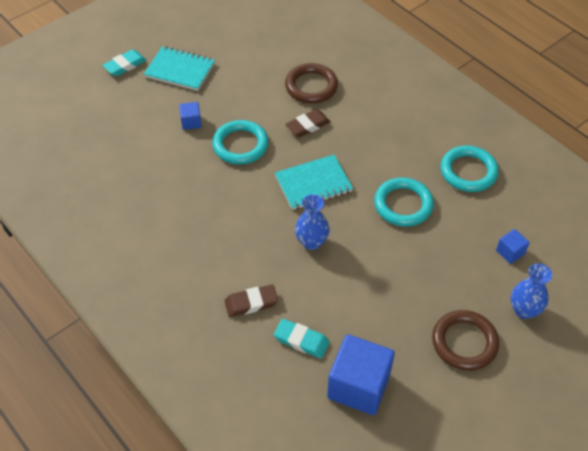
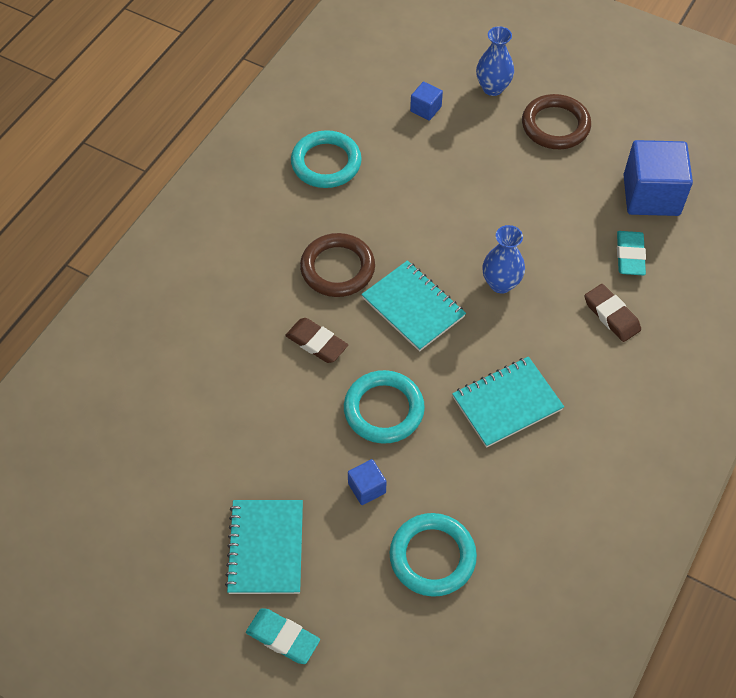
camera: 110 degrees left, 5 degrees up
brown ring [285,63,338,103] -> brown ring moved to [300,233,375,297]
turquoise ring [374,177,434,227] -> turquoise ring moved to [389,513,477,597]
none -> turquoise notebook [452,357,564,448]

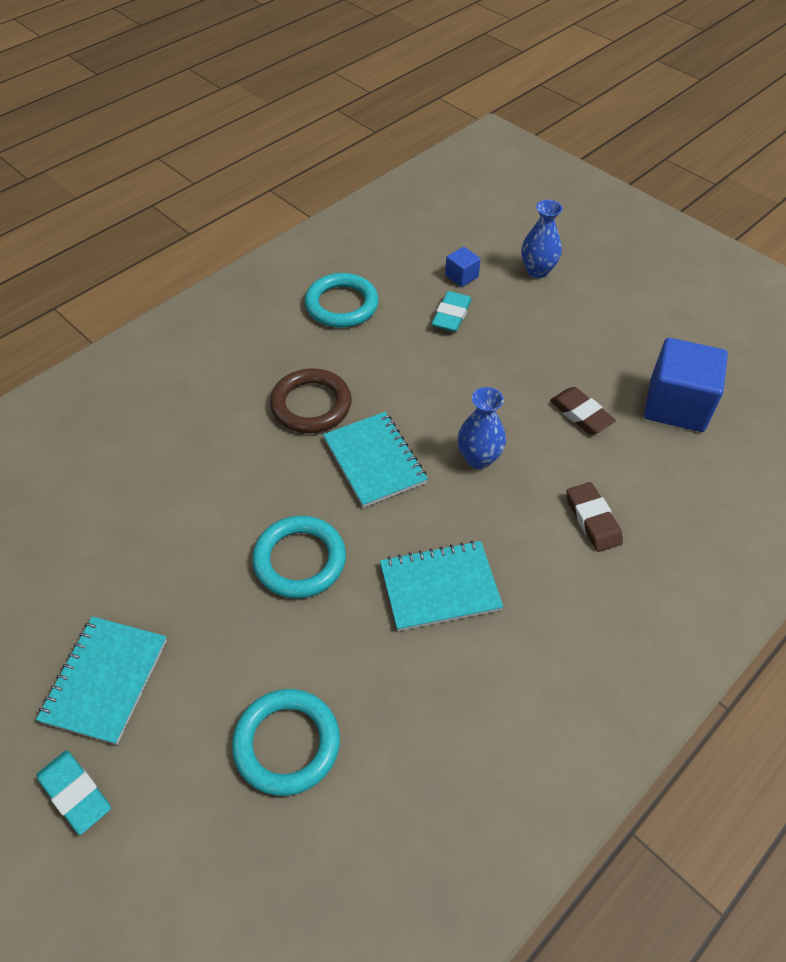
camera: 15 degrees right, 5 degrees down
brown eraser [285,318,348,363] -> brown eraser moved to [550,387,616,434]
blue cube [348,459,387,505] -> none
brown ring [522,94,591,149] -> none
turquoise eraser [617,231,646,275] -> turquoise eraser moved to [432,291,472,332]

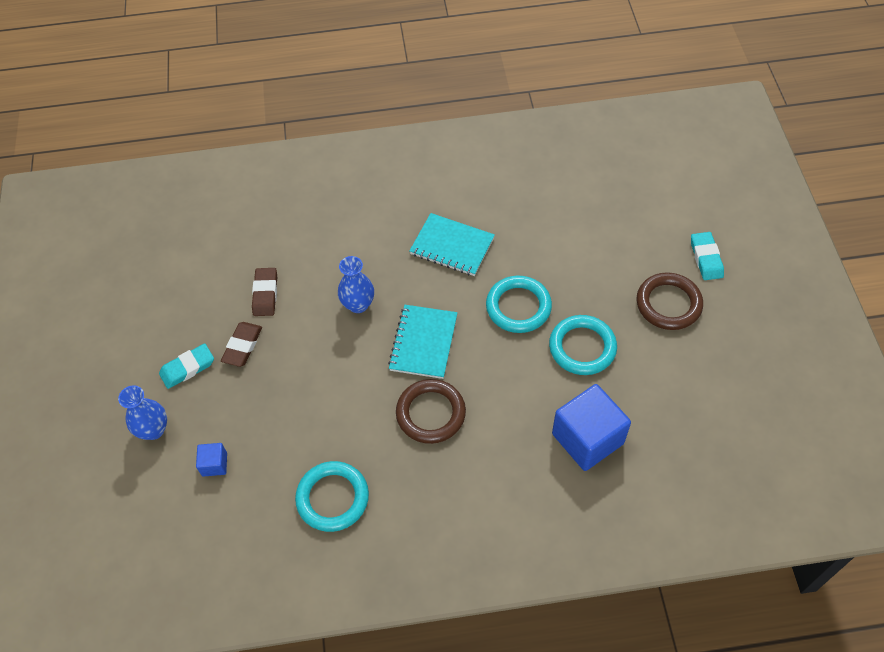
camera: 140 degrees left, 5 degrees up
turquoise notebook [36,616,167,745] -> brown ring [637,272,703,330]
turquoise ring [232,689,340,796] -> turquoise ring moved to [549,315,617,375]
turquoise eraser [432,291,472,332] -> turquoise eraser moved to [159,344,214,389]
brown eraser [566,482,623,552] -> brown eraser moved to [221,322,262,367]
blue cube [644,338,728,432] -> blue cube moved to [552,384,631,471]

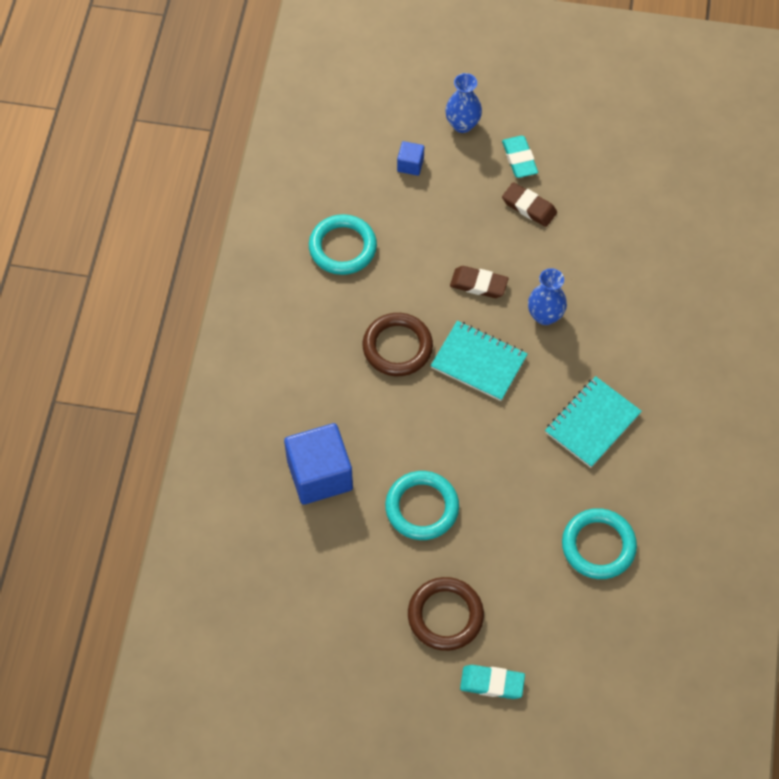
camera: 105 degrees right, 5 degrees up
brown eraser [252,268,277,316] -> brown eraser moved to [450,266,509,298]
turquoise ring [486,276,552,333] -> turquoise ring moved to [562,508,637,579]

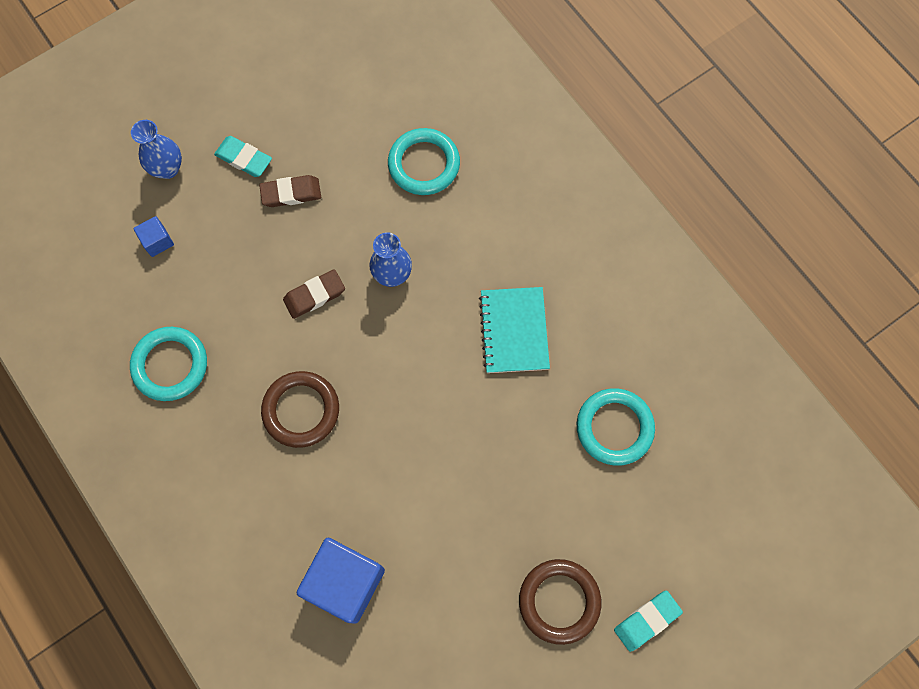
camera: 45 degrees left, 10 degrees up
turquoise ring [385,471,459,540] -> turquoise ring moved to [388,128,460,195]
turquoise notebook [431,321,527,401] -> none

